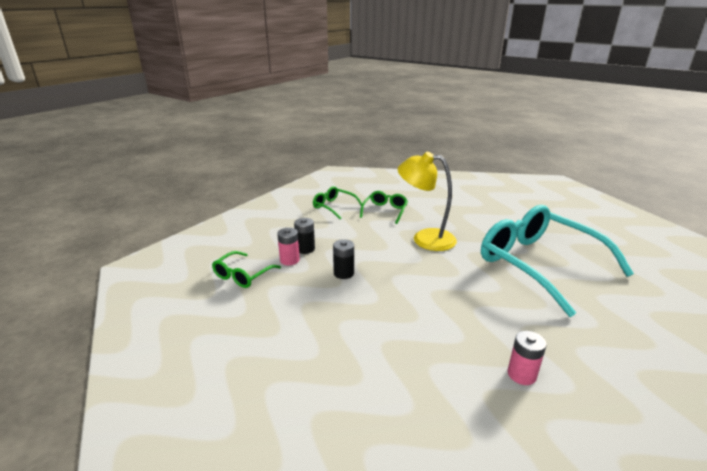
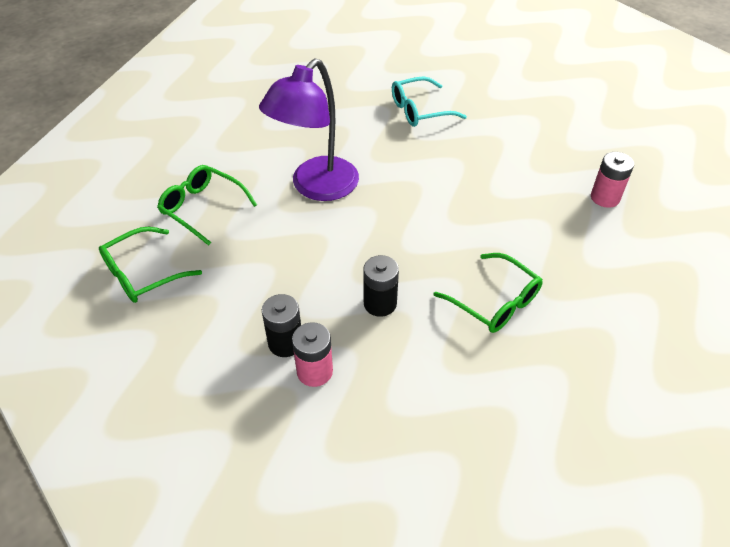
camera: 75 degrees left, 20 degrees up
green glasses [212,251,281,288] -> green glasses moved to [433,253,543,333]
yellow lamp [398,152,457,251] -> purple lamp [259,59,359,201]
turquoise glasses [481,205,634,317] -> turquoise glasses [392,77,467,127], size x0.44

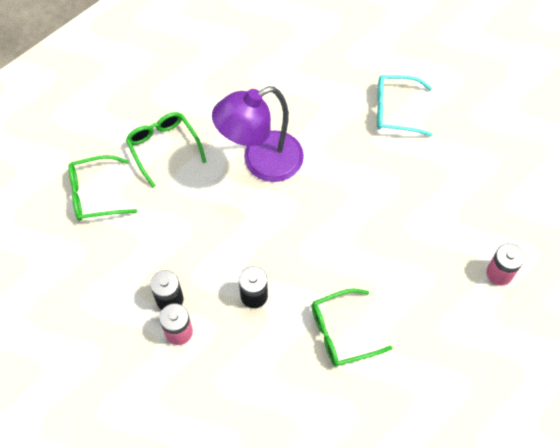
camera: 25 degrees right, 15 degrees up
green glasses [433,253,543,333] -> green glasses turned 90 degrees clockwise [312,289,393,367]

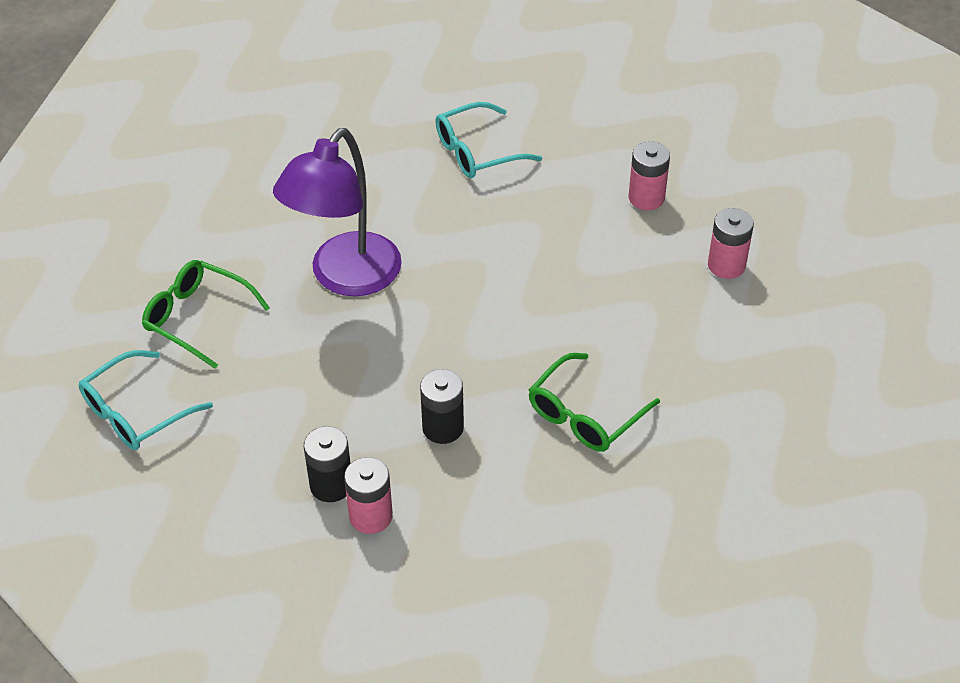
camera: 30 degrees left, 15 degrees down
green glasses [68,155,137,221] -> turquoise glasses [79,350,213,450]
none -> pink battery [629,141,670,210]

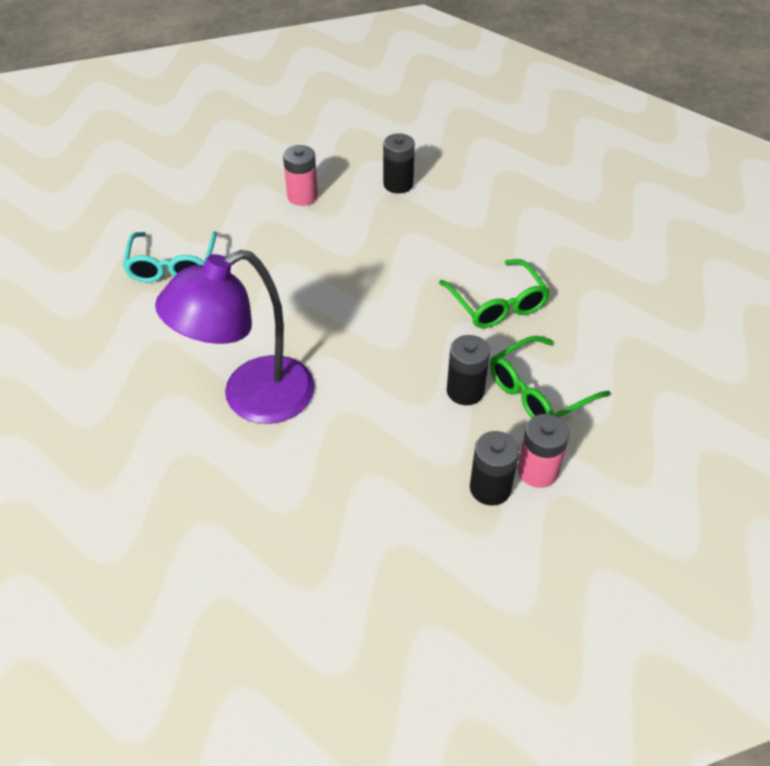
camera: 65 degrees left, 0 degrees up
turquoise glasses [79,350,213,450] -> none
green glasses [142,260,270,369] -> green glasses moved to [490,336,611,418]
purple lamp [273,128,402,296] -> purple lamp turned 90 degrees clockwise [155,250,315,424]
pink battery [708,208,754,279] -> black battery [383,133,415,194]

